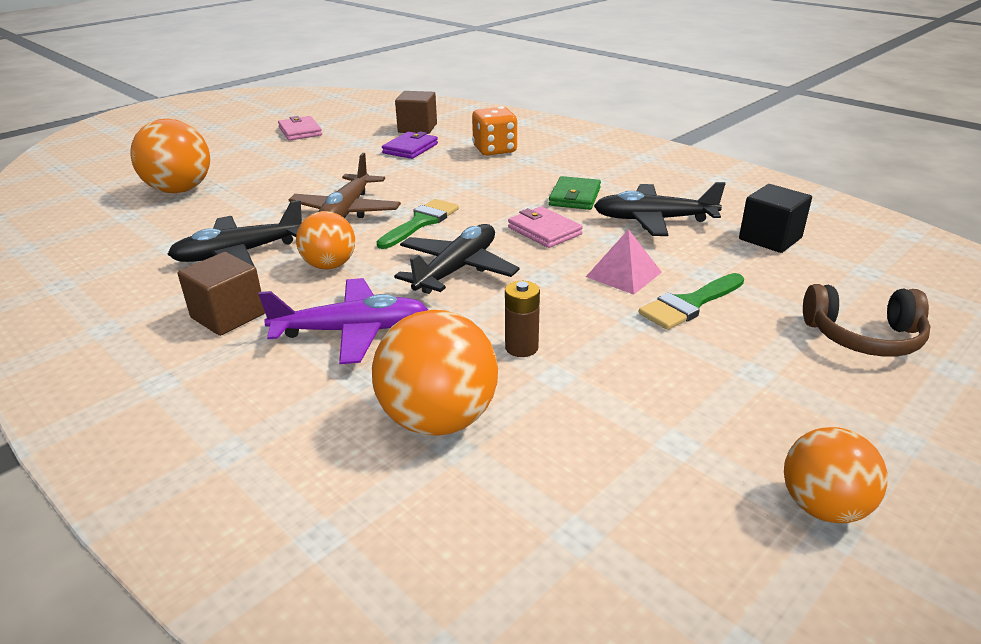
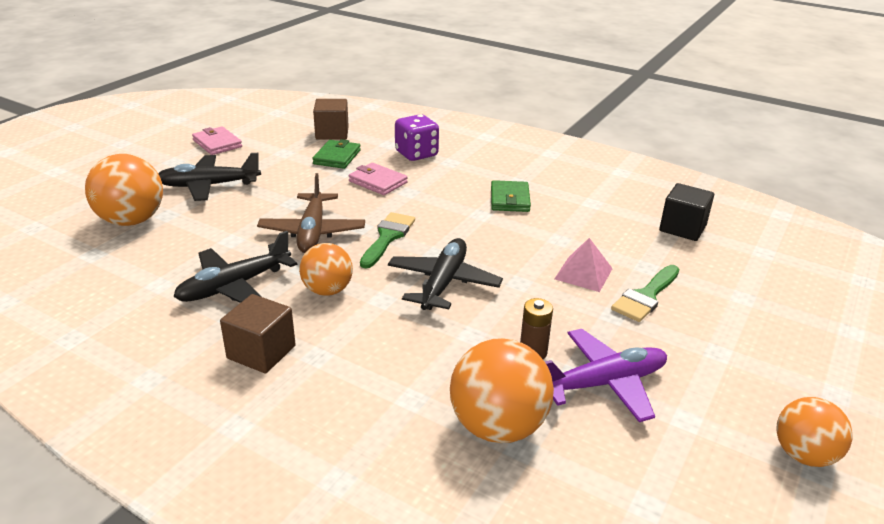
camera: 15 degrees left, 0 degrees up
purple plane [259,278,428,364] -> purple plane moved to [545,329,667,422]
purple wallet [382,131,438,159] -> green wallet [312,139,361,169]
orange dice [472,106,518,156] -> purple dice [395,114,439,161]
pink wallet [508,206,583,248] -> pink wallet moved to [349,163,408,195]
black plane [594,182,726,236] -> black plane moved to [158,153,261,201]
brown headphones [803,284,930,357] -> none

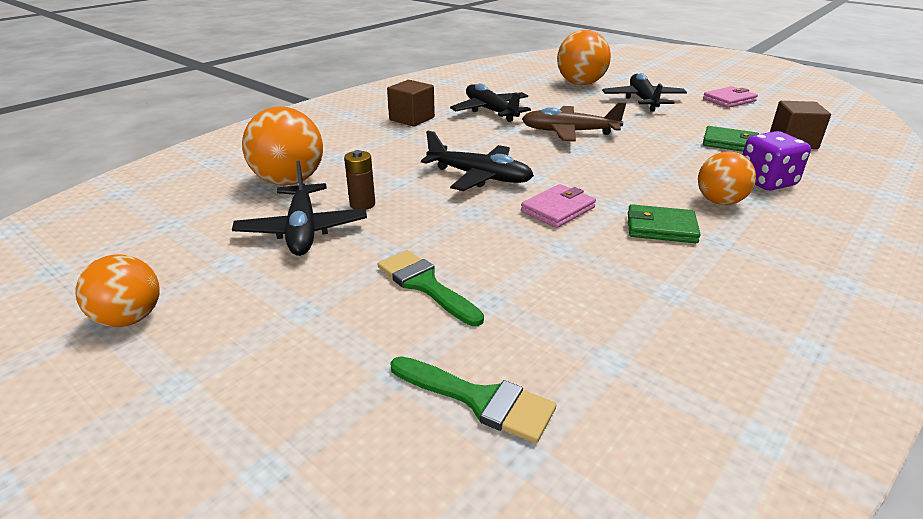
camera: 100 degrees right, 0 degrees up
orange ball [299,243,353,296] -> orange ball moved to [698,152,756,205]
pink wallet [349,163,408,195] -> pink wallet moved to [521,184,596,228]
green brush [360,212,415,268] -> green brush moved to [390,356,556,443]
purple plane [545,329,667,422] -> black plane [232,161,367,256]
pink pyramid [555,238,613,292] -> none
black cube [659,183,714,241] -> none

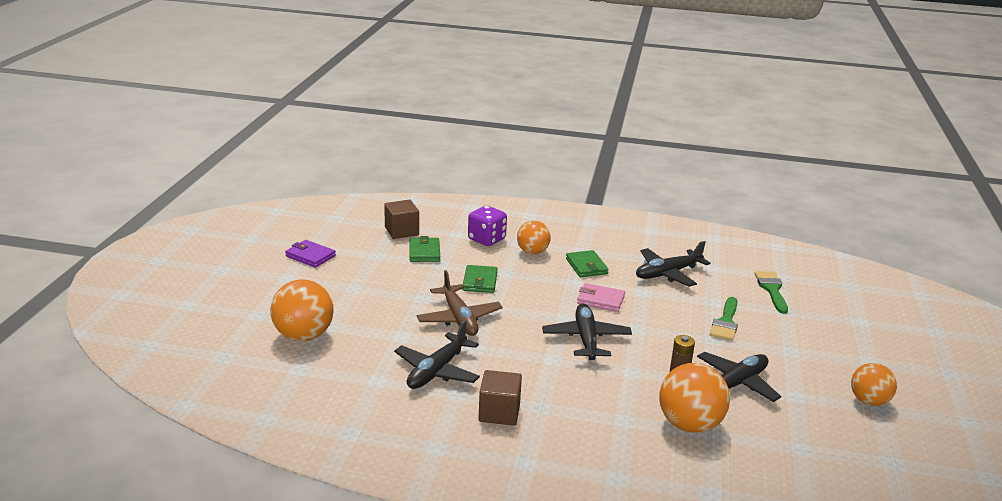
camera: 120 degrees left, 5 degrees down
black plane [602,73,687,112] -> black plane moved to [636,241,710,287]
pink wallet [703,86,758,108] -> purple wallet [285,240,336,268]
none -> green wallet [462,265,498,293]

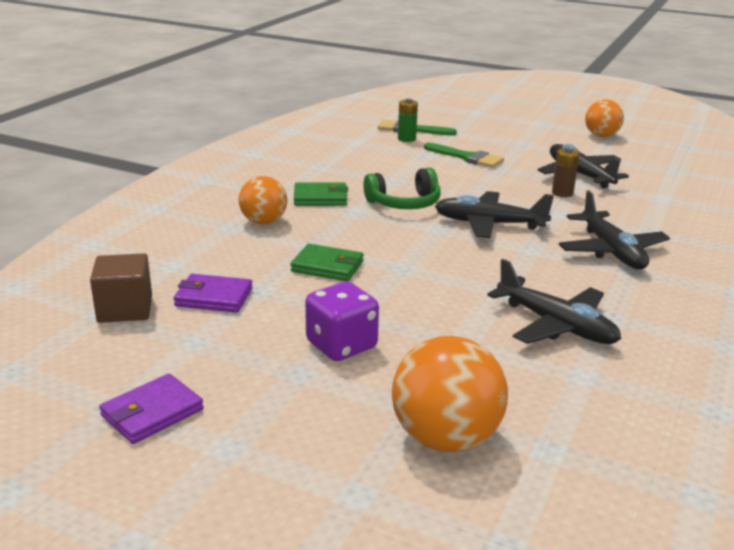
camera: 75 degrees left, 0 degrees up
green wallet [409,236,440,262] -> purple wallet [174,274,252,313]
brown plane [417,270,503,336] -> none
purple dice [468,206,507,246] -> purple dice moved to [305,282,379,361]
brown cube [478,370,522,426] -> none
pink wallet [577,283,625,312] -> green headphones [363,168,441,209]
black plane [636,241,710,287] -> black plane moved to [559,190,670,269]
orange ball [659,363,730,433] -> none
none -> green battery [398,98,418,142]

